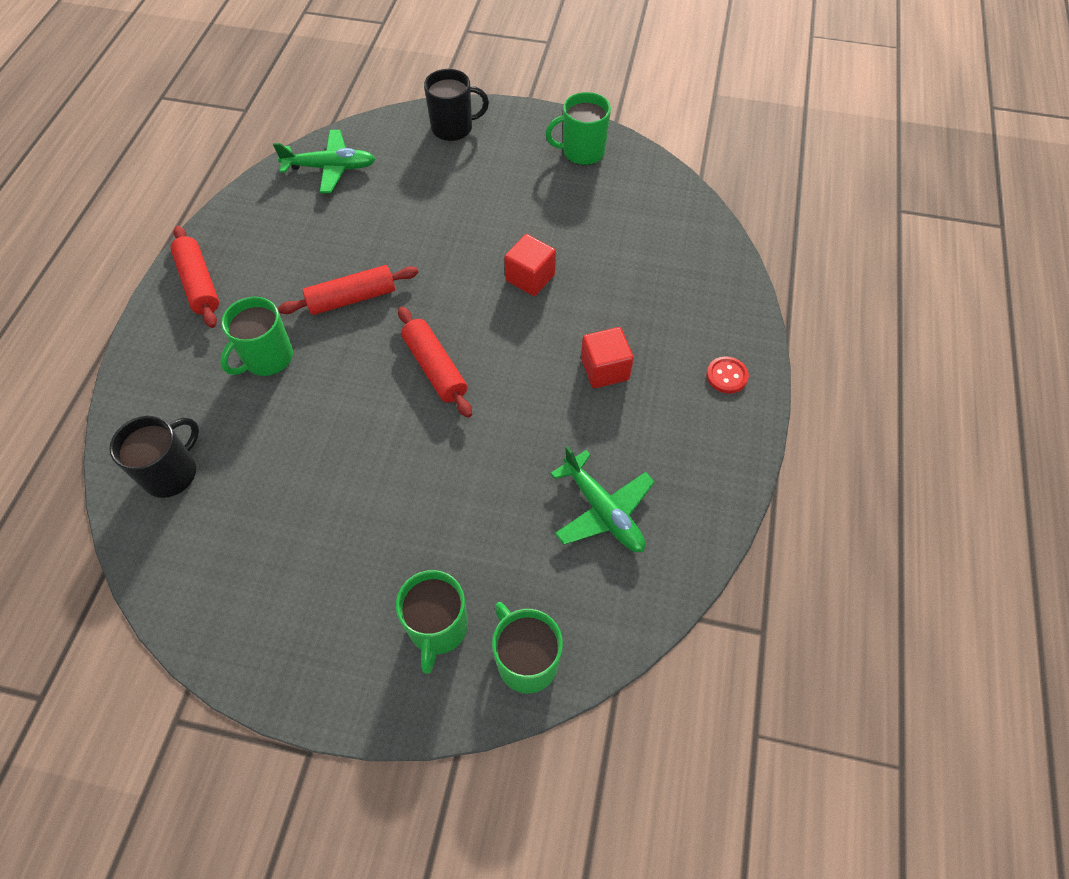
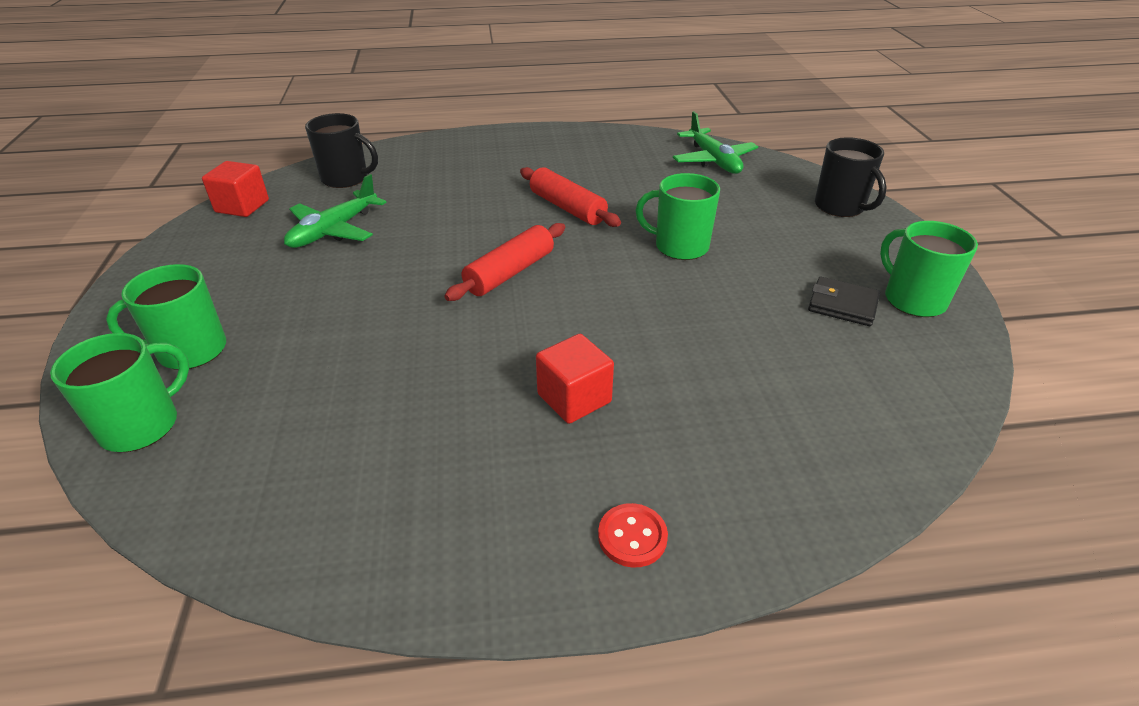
camera: 70 degrees right, 20 degrees down
red rolling pin [170,226,219,328] -> none
green mug [220,297,293,376] -> green mug moved to [636,173,720,260]
red cube [504,234,556,296] -> red cube moved to [202,161,269,217]
green plane [550,446,655,552] -> green plane moved to [284,174,387,248]
none -> black wallet [808,277,880,326]

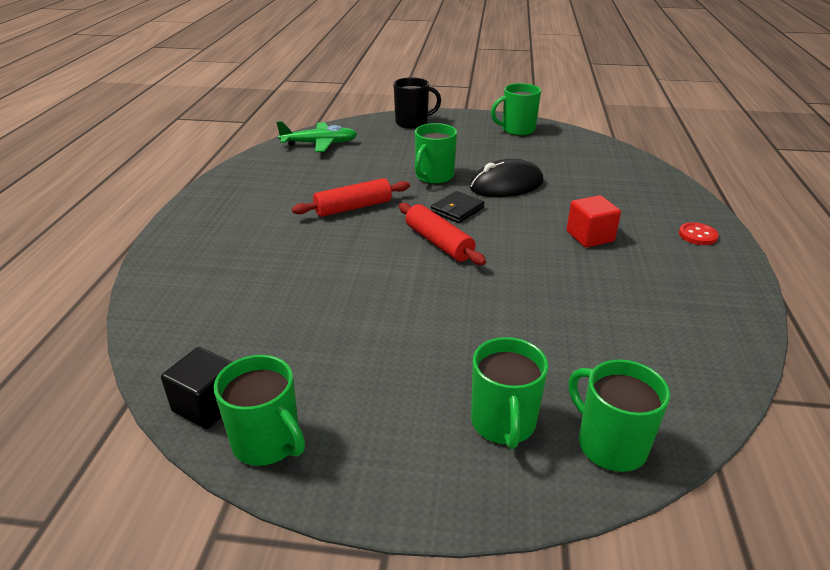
camera: 75 degrees left, 5 degrees down
red cube [202,161,269,217] -> black cube [161,347,232,429]
green plane [284,174,387,248] -> none
black mug [305,113,378,188] -> none
black wallet [808,277,880,326] -> black wallet moved to [431,191,485,223]
none -> green mug [214,355,305,466]
none -> black mouse [469,159,544,197]

